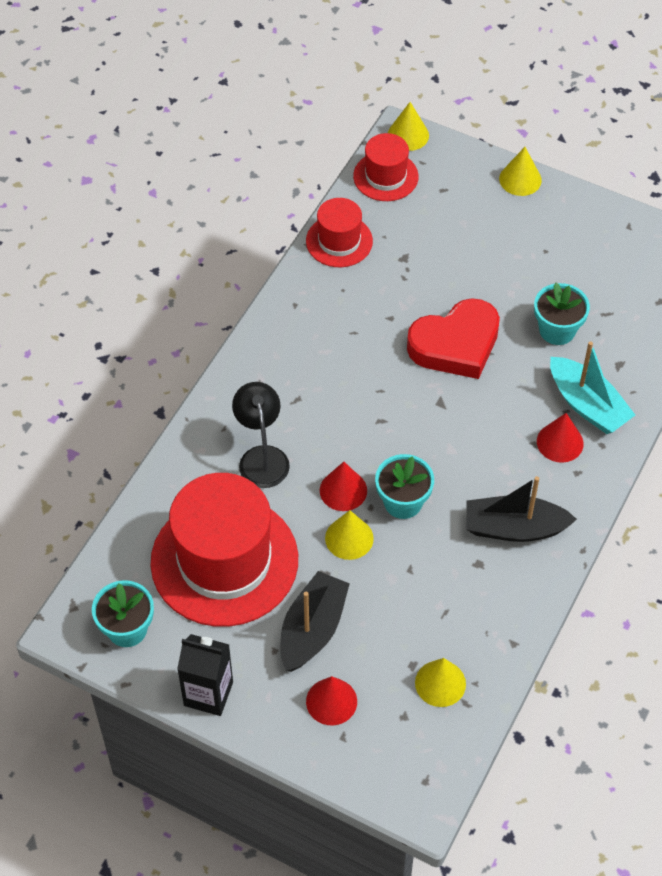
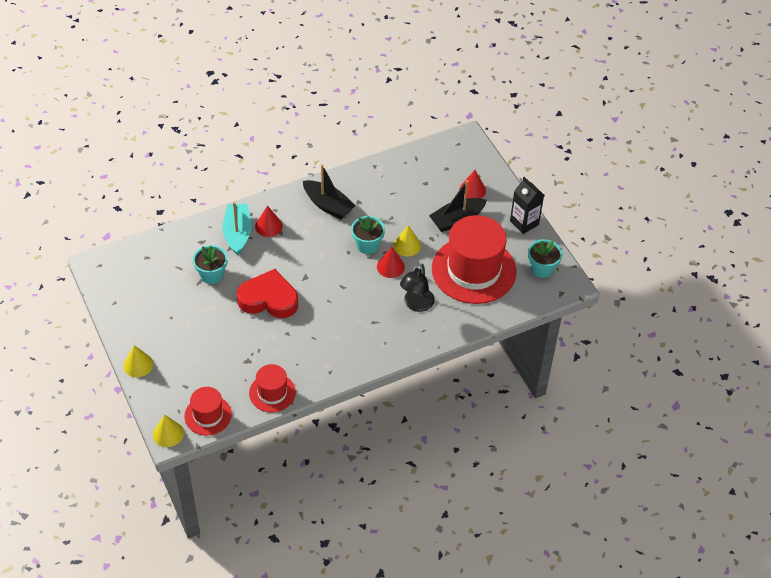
camera: 145 degrees left, 5 degrees down
yellow cone [415,658,466,707] -> none

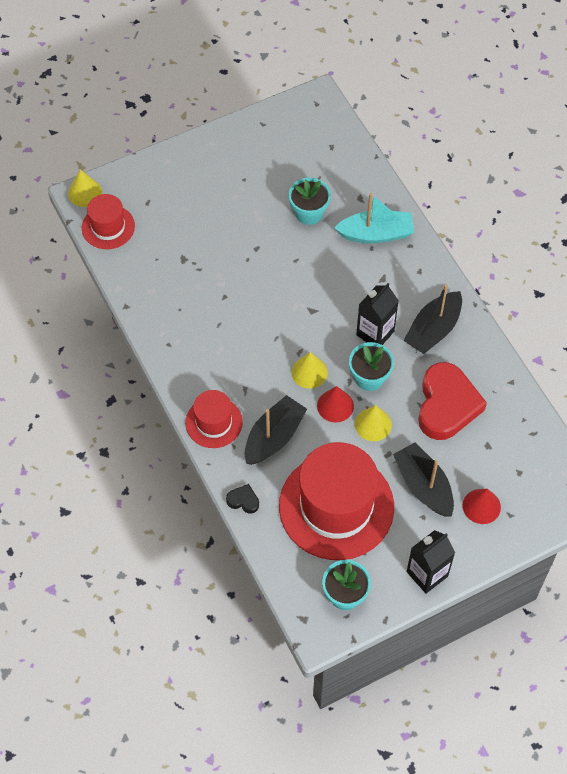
camera: 90 degrees right, 10 degrees up
yellow cone [123,345,153,377] -> yellow cone moved to [291,352,328,389]
red heart [237,269,298,318] -> red heart moved to [418,362,487,440]
red hat [249,364,296,412] -> red hat moved to [185,390,243,448]
red cone [255,206,283,237] -> none
black lamp [400,263,435,312] -> black boat [245,395,307,465]
none -> black heart [226,484,259,514]
none -> black carton [356,283,399,345]

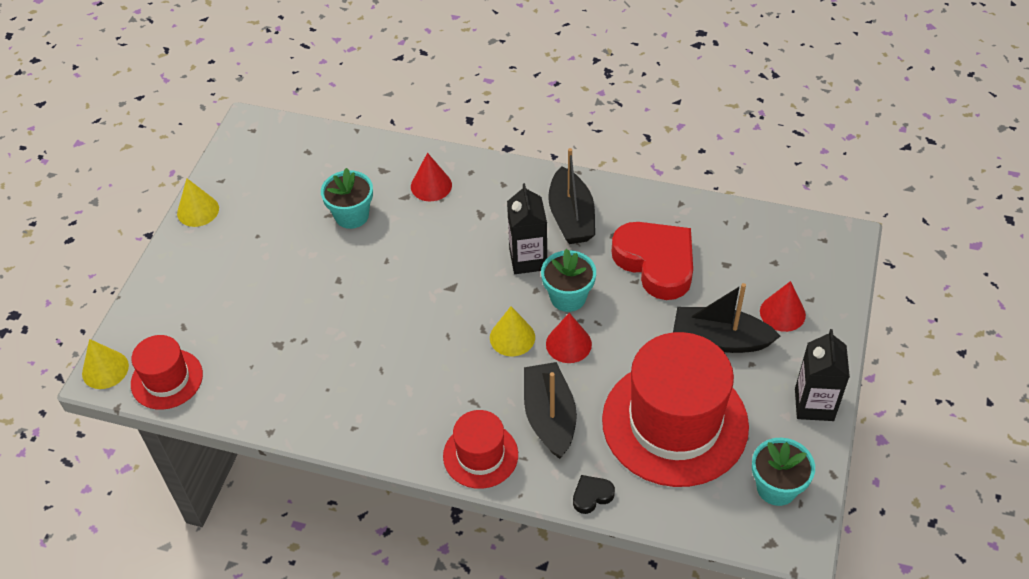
camera: 45 degrees left, 10 degrees down
turquoise boat [335,193,414,244] -> red cone [411,153,452,201]
yellow cone [355,405,392,441] -> yellow cone moved to [177,178,219,227]

